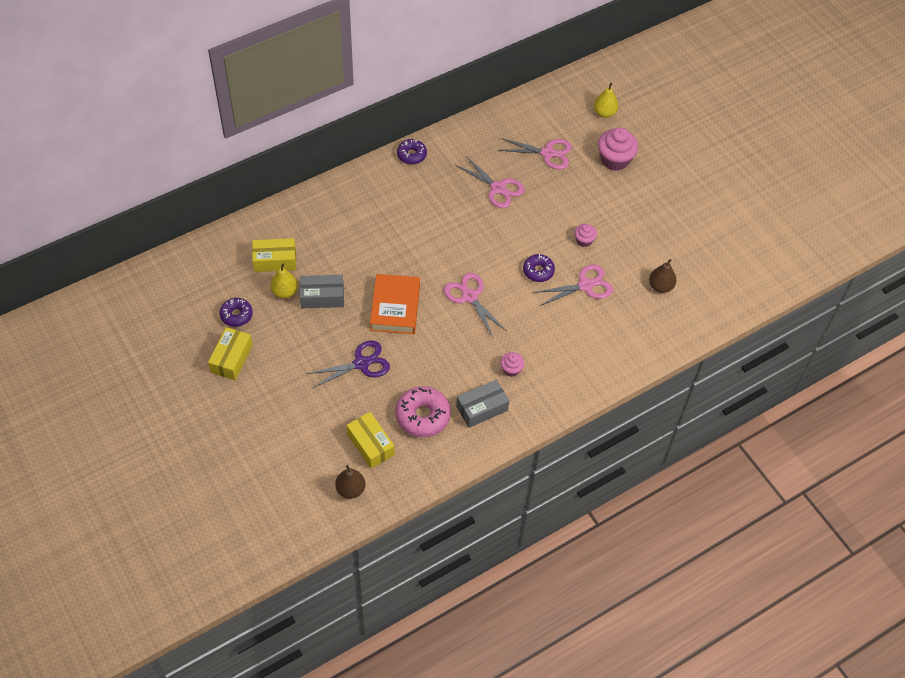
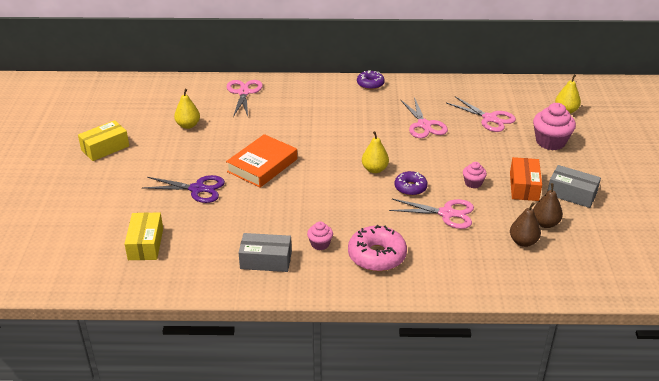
camera: 35 degrees right, 20 degrees down
purple donut [220,298,253,327] -> none
yellow box [252,238,296,272] -> none
grey box [300,275,344,308] -> grey box moved to [547,165,601,208]
brown pear [335,465,365,499] -> brown pear moved to [533,183,563,228]
pink donut [395,386,451,437] -> pink donut moved to [348,225,407,272]
pink scissors [444,273,507,337] -> pink scissors moved to [226,80,263,117]
none -> yellow pear [362,131,389,173]
none -> orange box [510,157,542,201]

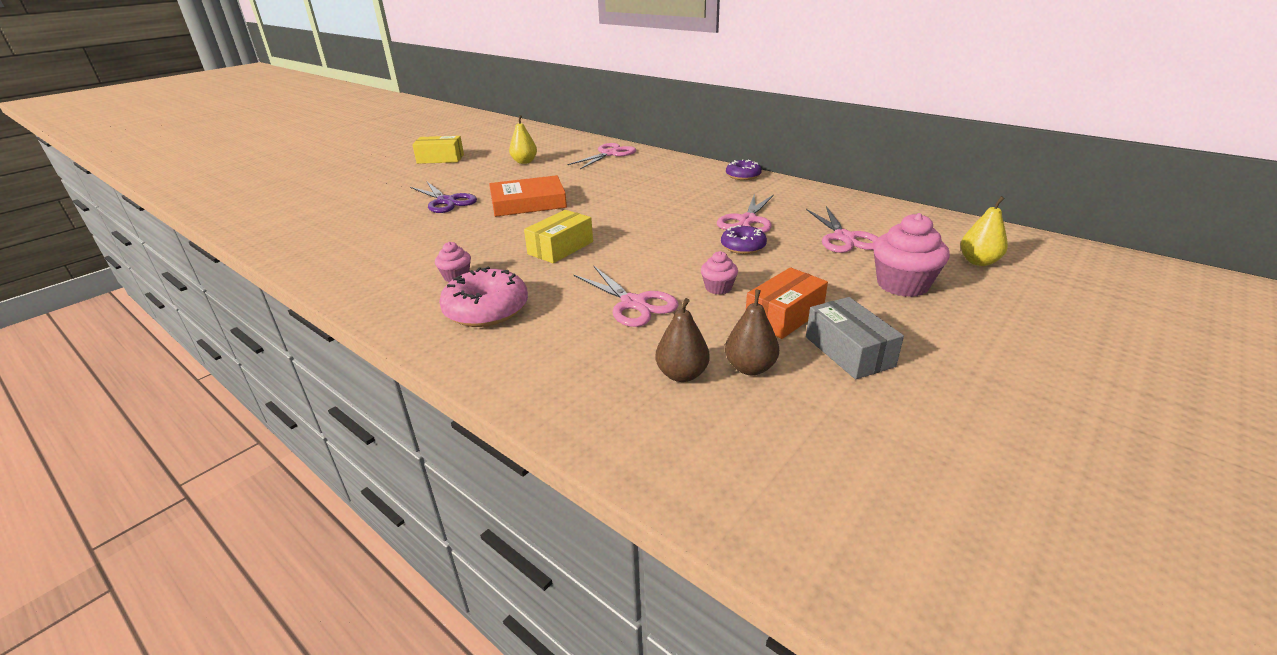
camera: 40 degrees right, 5 degrees down
yellow box [125,212,163,260] -> yellow box moved to [524,210,593,263]
grey box [238,233,292,272] -> none
yellow pear [362,131,389,173] -> none
purple donut [395,171,428,196] -> purple donut moved to [721,225,767,254]

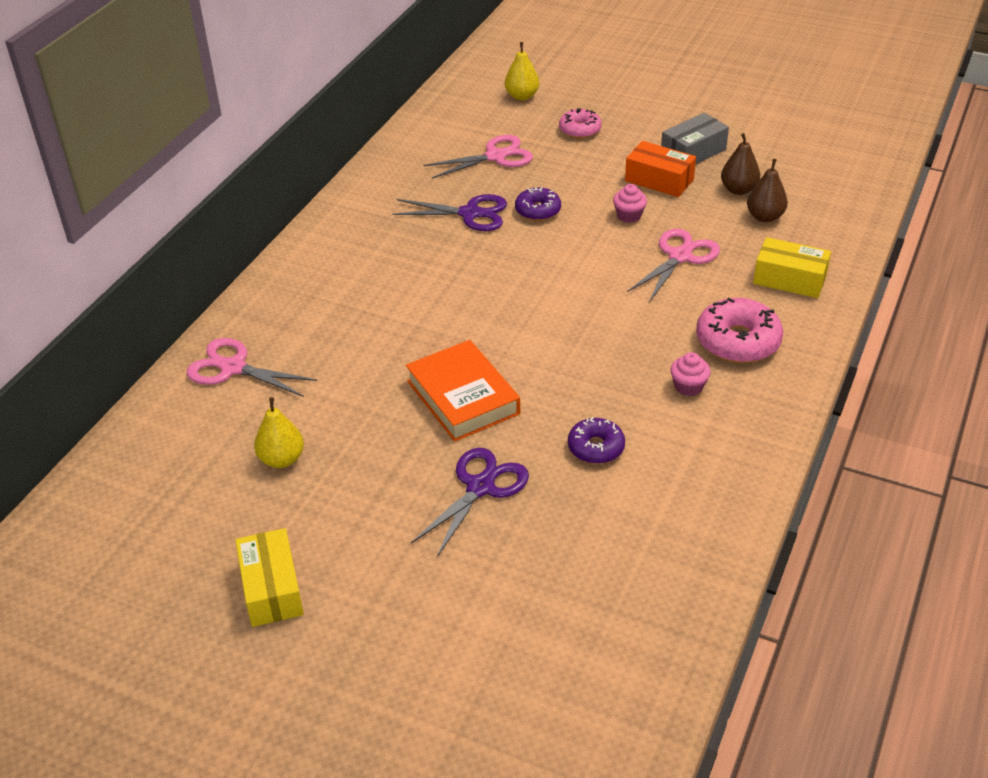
camera: 105 degrees left, 10 degrees up
yellow box [524,210,593,263] -> yellow box moved to [753,237,831,298]
pink scissors [717,193,774,233] -> purple scissors [392,194,507,231]
purple donut [726,159,762,180] -> purple donut moved to [568,417,625,464]
pink cupcake [873,213,950,297] -> pink donut [559,108,602,139]

